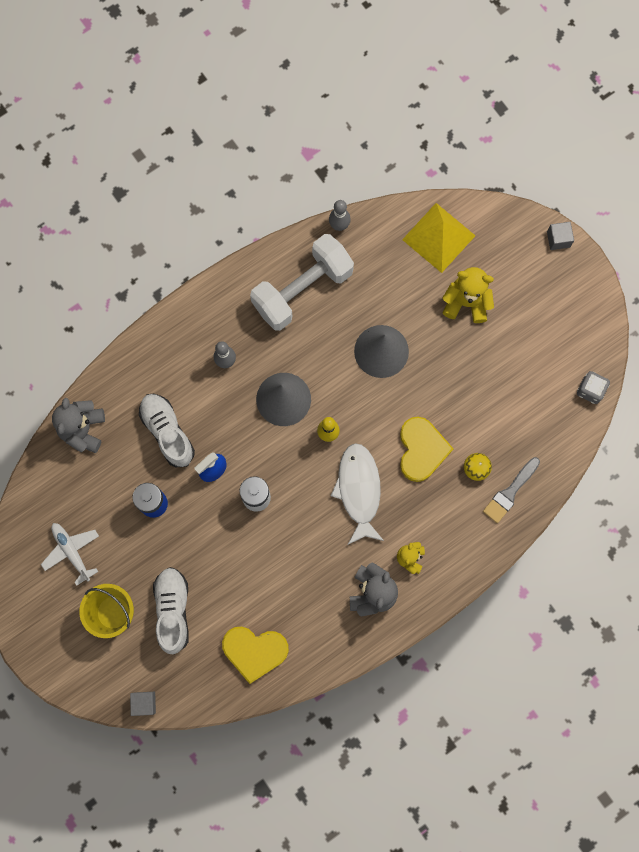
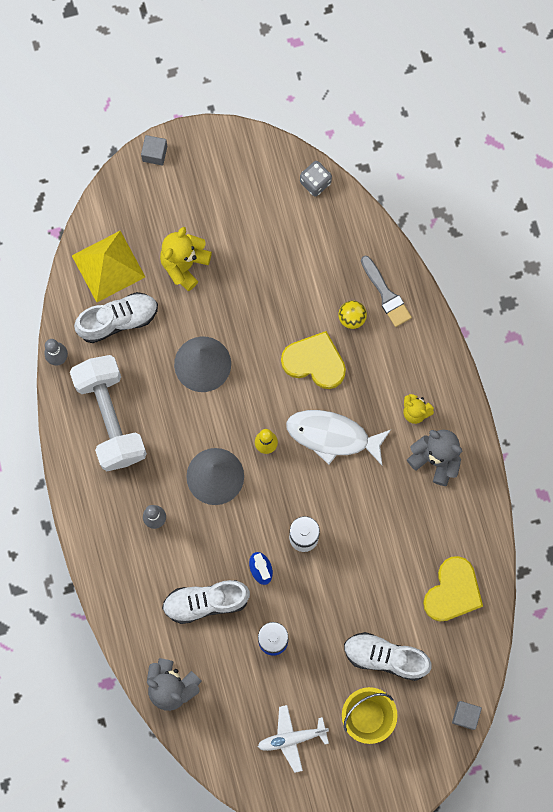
camera: 70 degrees left, 0 degrees up
none -> white shoe [74,292,158,343]

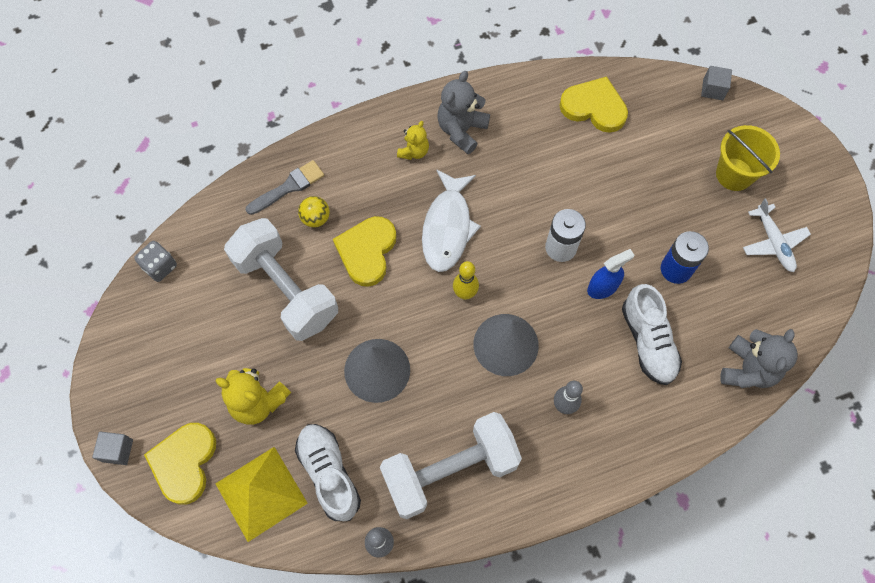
camera: 95 degrees left, 10 degrees down
white shoe [344,632,432,681] -> none
none -> yellow heart [144,423,216,505]
none -> white dumbbell [224,218,338,341]

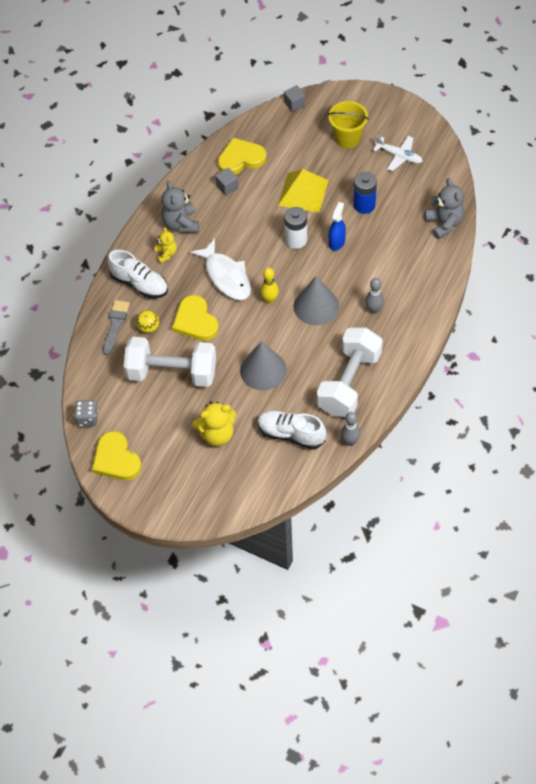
camera: 40 degrees left, 10 degrees down
grey cube [92,432,133,465] -> grey cube moved to [215,168,239,195]
yellow heart [144,423,216,505] -> yellow heart moved to [92,431,141,480]
yellow pyramid [215,447,308,542] -> yellow pyramid moved to [278,169,329,213]
white shoe [622,284,682,385] -> white shoe moved to [108,250,168,299]

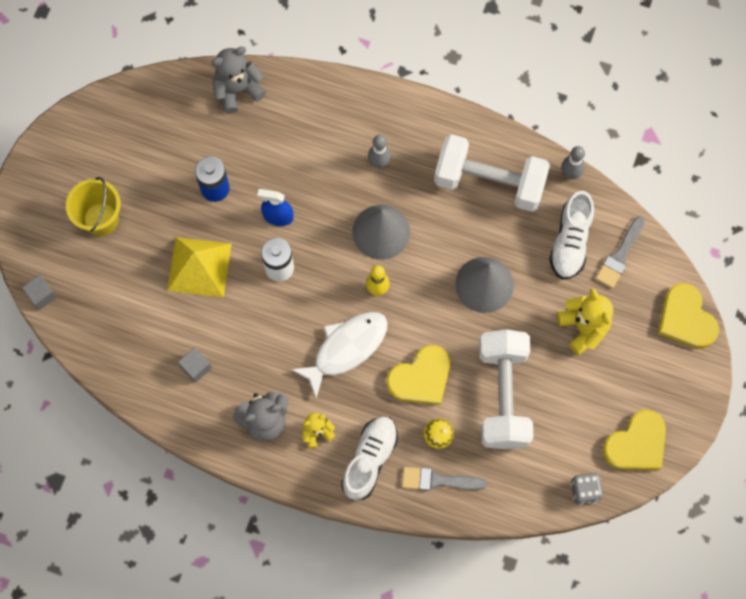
camera: 100 degrees left, 15 degrees up
yellow heart [218,138,267,175] -> yellow heart moved to [658,283,719,348]
white plane [373,136,423,171] -> none
none -> grey brush [596,216,645,288]

